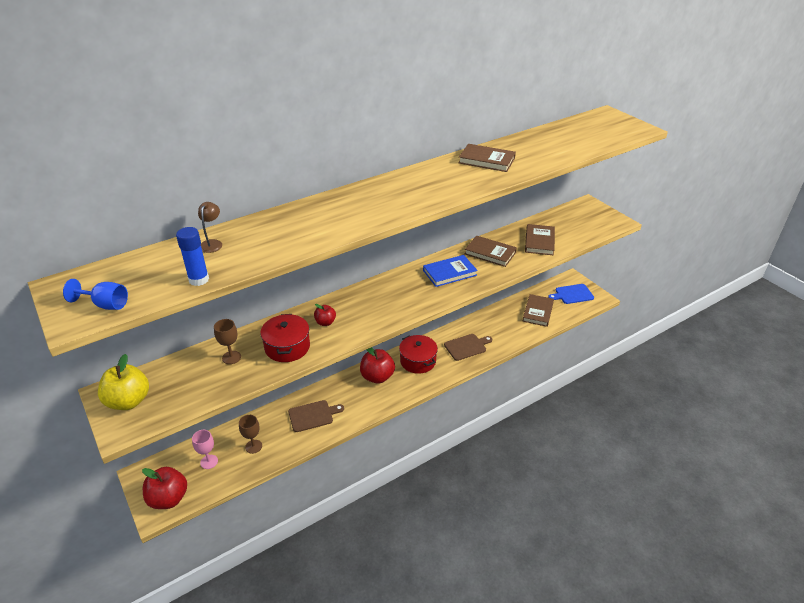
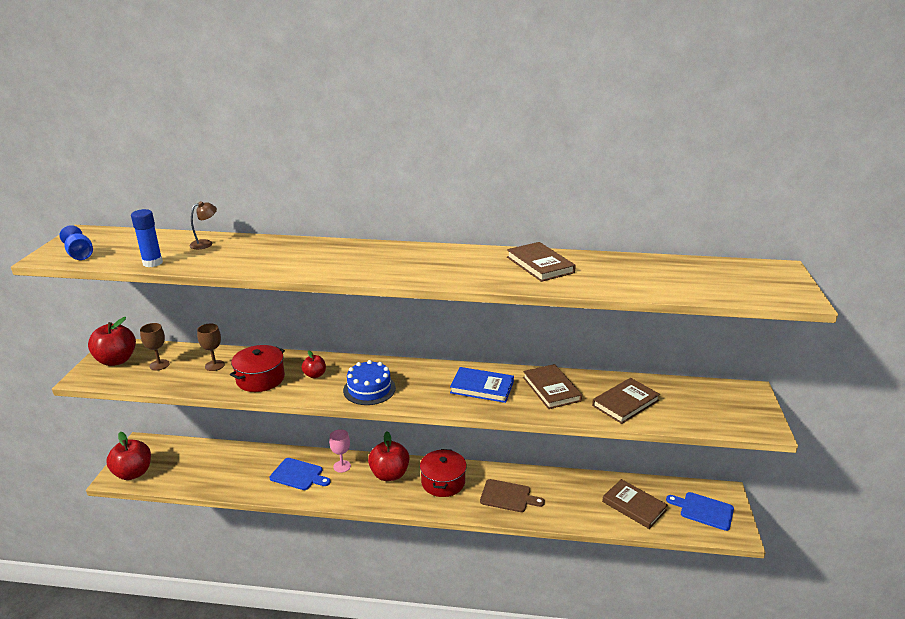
camera: 40 degrees right, 10 degrees down
yellow apple [98,354,149,410] -> red apple [88,317,136,366]
pink goblet [192,430,218,469] -> pink goblet moved to [329,429,351,473]
brown goblet [239,415,262,454] -> brown goblet moved to [140,323,170,370]
brown cutting board [288,400,344,432] -> blue cutting board [270,458,331,490]
brown book [523,294,554,327] -> brown book turned 75 degrees clockwise [602,479,668,529]
none -> blue cake [343,360,396,405]

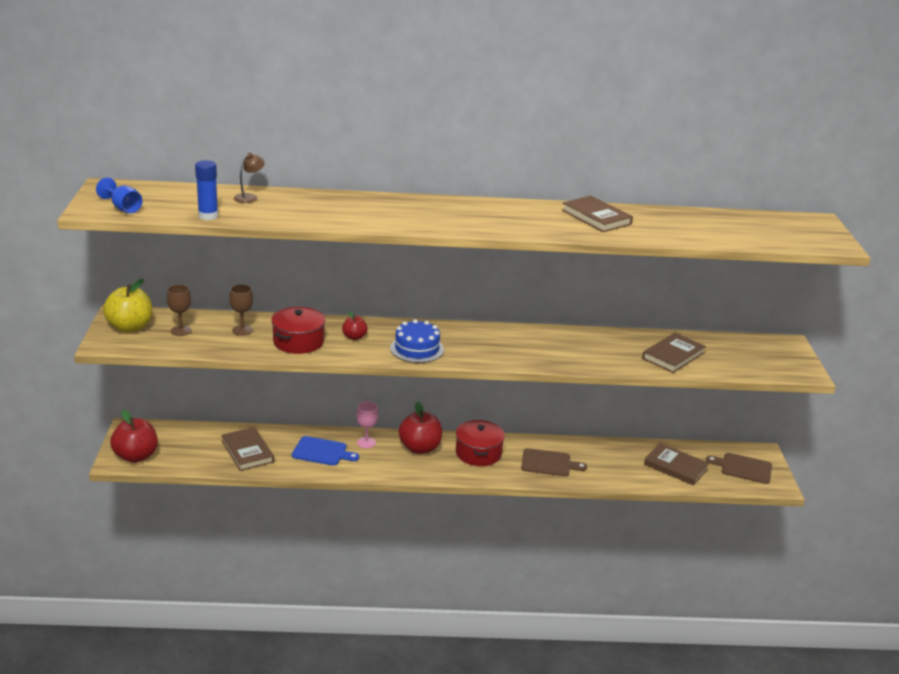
camera: 10 degrees left, 0 degrees up
red apple [88,317,136,366] -> yellow apple [103,279,152,333]
blue book [450,367,514,403] -> none
brown book [523,364,582,409] -> brown book moved to [221,427,274,471]
blue cutting board [666,492,734,531] -> brown cutting board [706,453,772,484]

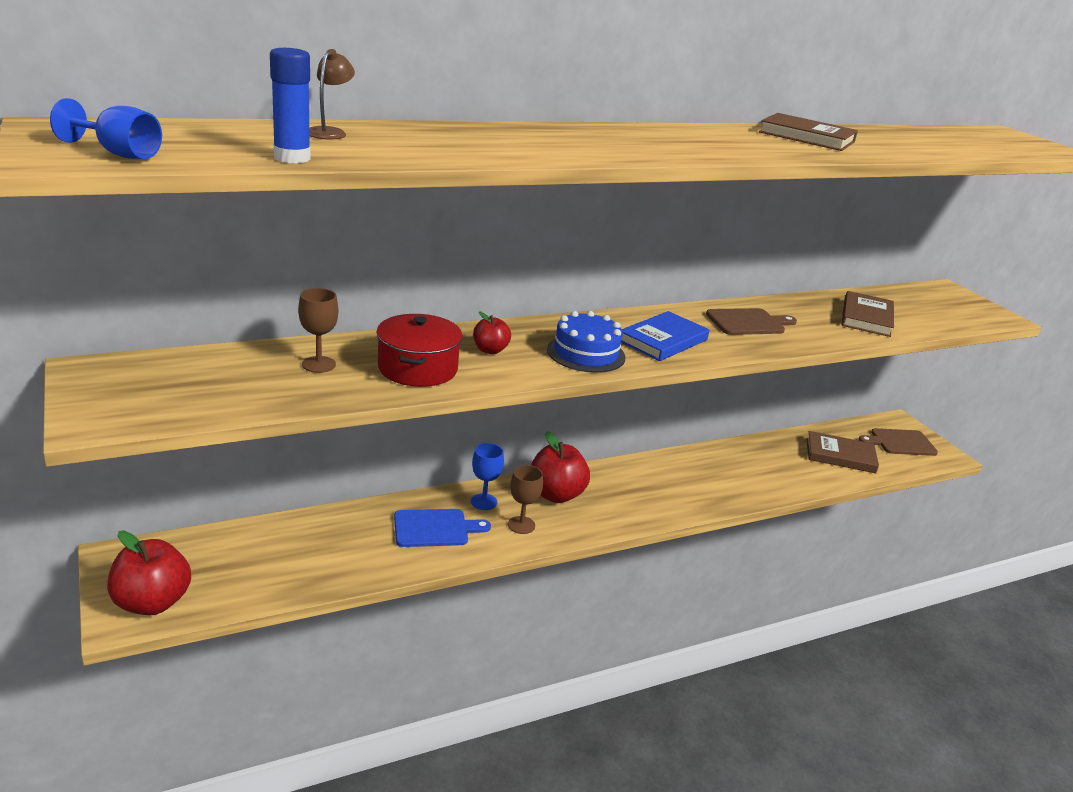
camera: 25 degrees left, 0 degrees up
yellow apple [103,279,152,333] -> none
brown goblet [167,284,192,336] -> brown goblet moved to [508,465,543,534]
brown book [221,427,274,471] -> none
pink goblet [356,401,378,448] -> blue goblet [471,443,504,510]
red pot [456,420,505,466] -> none
brown cutting board [521,448,587,476] -> brown cutting board moved to [706,308,797,335]
none -> blue book [621,311,710,361]

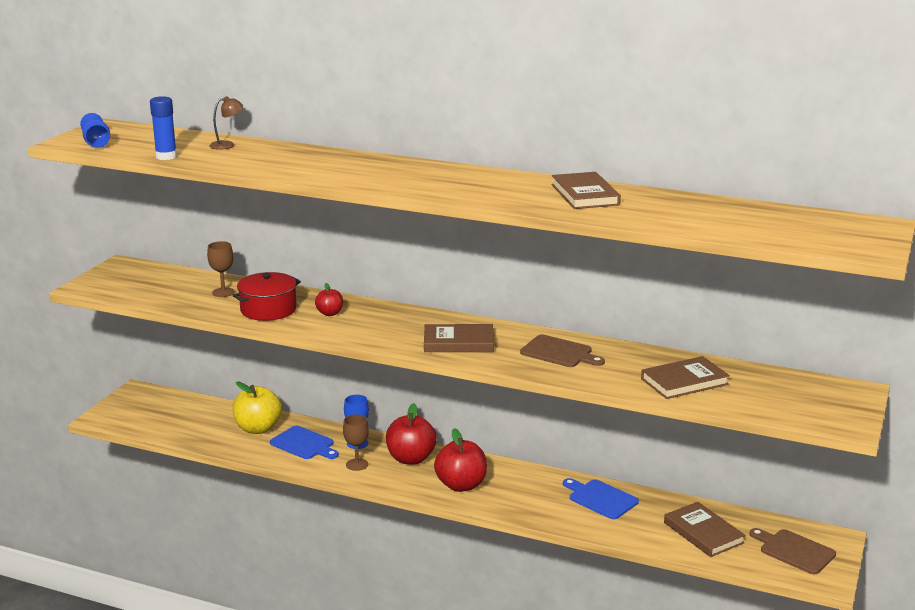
camera: 50 degrees right, 5 degrees down
red apple [107,530,191,615] -> red apple moved to [434,428,487,492]
blue cake [547,311,625,373] -> none
blue book [621,311,710,361] -> brown book [424,324,494,352]
none -> yellow apple [233,382,282,434]
none -> blue cutting board [563,478,639,519]

